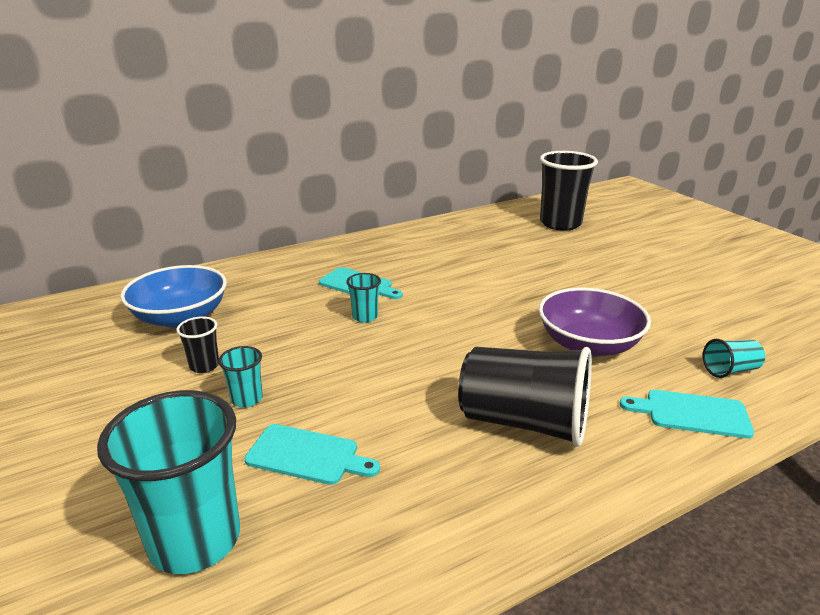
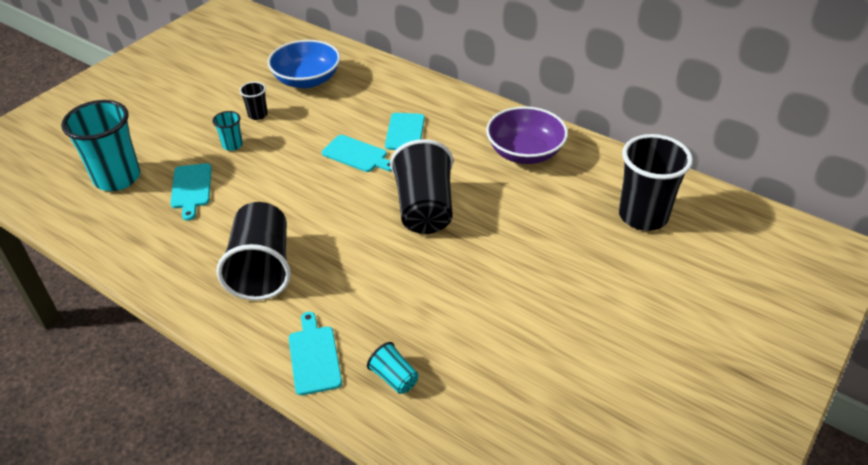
camera: 65 degrees right, 15 degrees up
turquoise cup [346,273,381,323] -> turquoise cutting board [322,135,392,172]
purple bowl [539,288,651,357] -> purple bowl moved to [486,106,568,164]
none -> black cup [390,139,453,234]

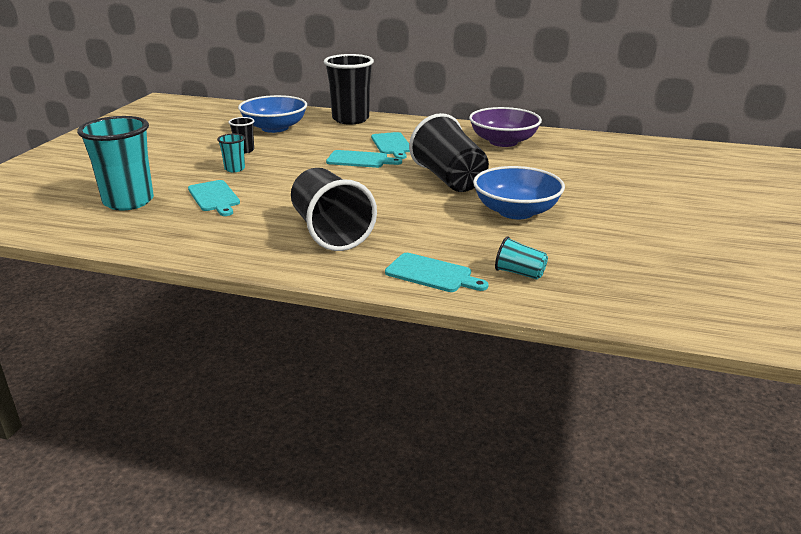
camera: 20 degrees left, 15 degrees down
turquoise cutting board [289,312,342,395] -> turquoise cutting board turned 150 degrees clockwise [385,253,489,292]
black cup [619,134,693,231] -> black cup moved to [324,54,374,124]
none -> blue bowl [473,166,565,219]

